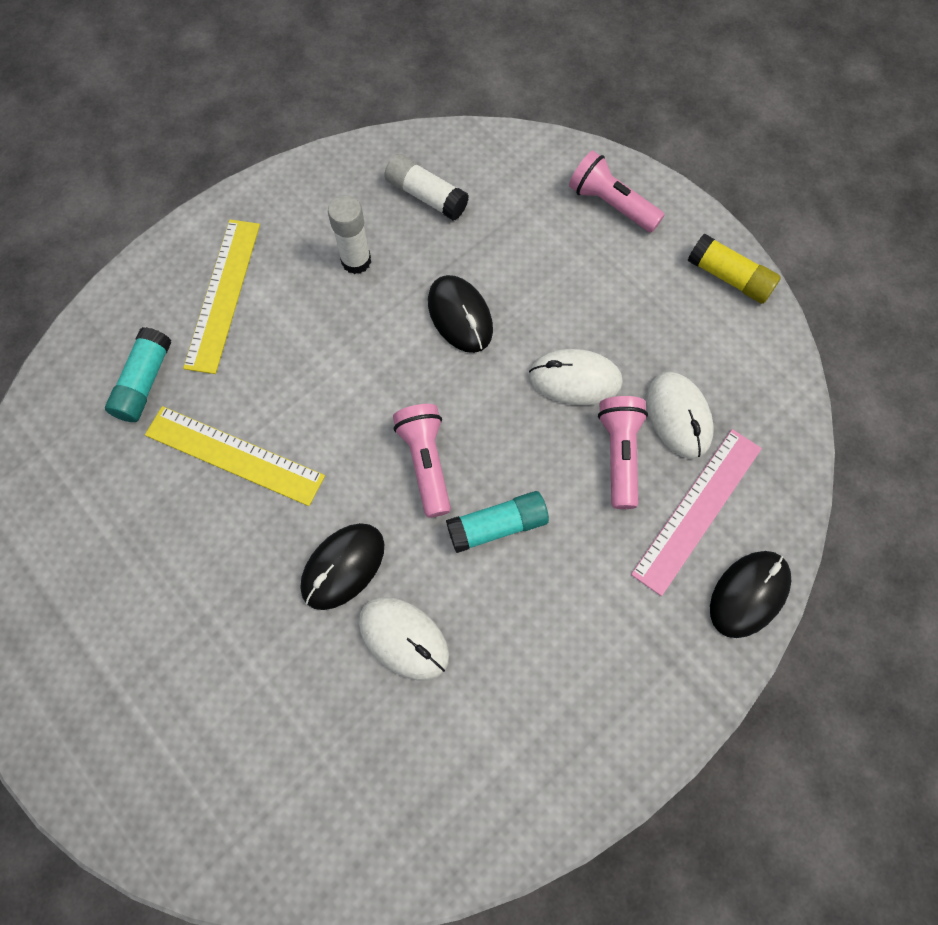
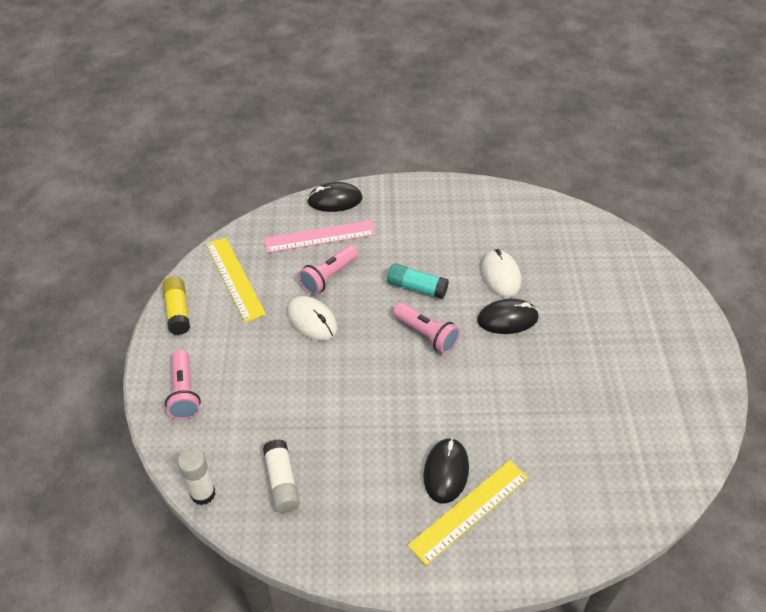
camera: 140 degrees left, 20 degrees down
turquoise glue stick [105,327,171,422] -> none
yellow ruler [145,406,325,506] -> yellow ruler moved to [206,237,266,323]
white glue stick [328,195,371,274] -> white glue stick moved to [177,448,215,505]
pink flashlight [393,404,451,518] -> pink flashlight turned 75 degrees counterclockwise [393,303,460,354]
black mouse [428,275,493,353] -> black mouse moved to [423,438,469,503]
white mouse [647,372,714,459] -> none

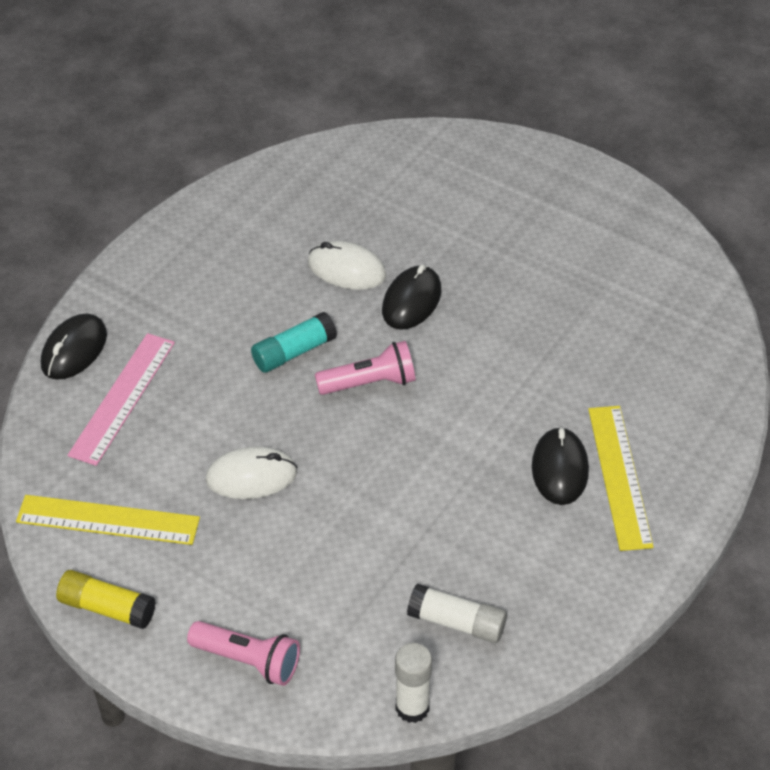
camera: 55 degrees left, 0 degrees up
pink flashlight [298,245,358,295] -> none
black mouse [423,438,469,503] -> black mouse turned 45 degrees clockwise [532,427,589,505]

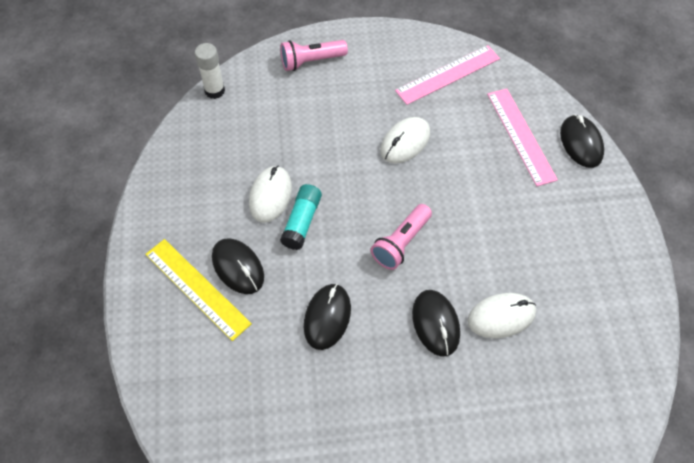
camera: 140 degrees right, 10 degrees up
yellow ruler [16,495,200,545] -> pink ruler [395,45,500,105]
yellow glue stick [56,570,156,629] -> none
turquoise glue stick [251,312,337,373] -> turquoise glue stick moved to [280,184,322,250]
white glue stick [407,584,507,643] -> none
none -> white mouse [249,166,292,223]
none -> black mouse [304,284,351,350]

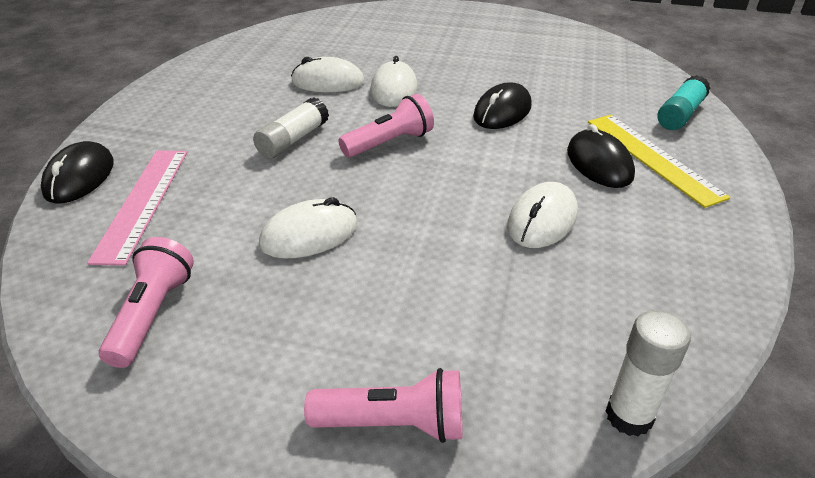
camera: 160 degrees left, 20 degrees down
turquoise glue stick [280,184,322,250] -> turquoise glue stick moved to [658,75,710,130]
pink ruler [395,45,500,105] -> pink flashlight [99,237,194,368]
black mouse [412,290,460,356] -> white mouse [370,56,417,107]
none -> white glue stick [253,97,329,158]

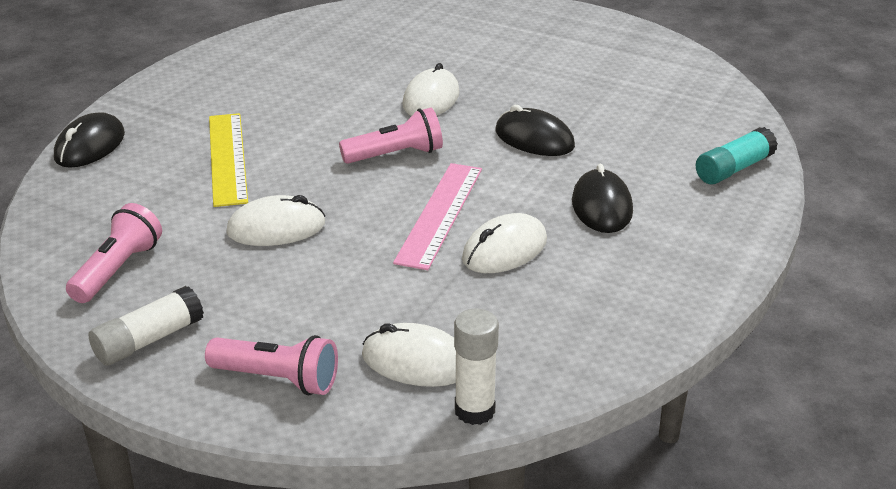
camera: 15 degrees right, 5 degrees down
pink ruler [87,150,187,266] -> pink ruler moved to [393,163,482,270]
white glue stick [253,97,329,158] -> white glue stick moved to [88,286,204,366]
white mouse [291,57,364,92] -> white mouse moved to [362,323,456,387]
black mouse [473,82,532,129] -> black mouse turned 75 degrees clockwise [495,105,575,156]
yellow ruler [588,115,730,208] -> yellow ruler moved to [209,113,248,207]

